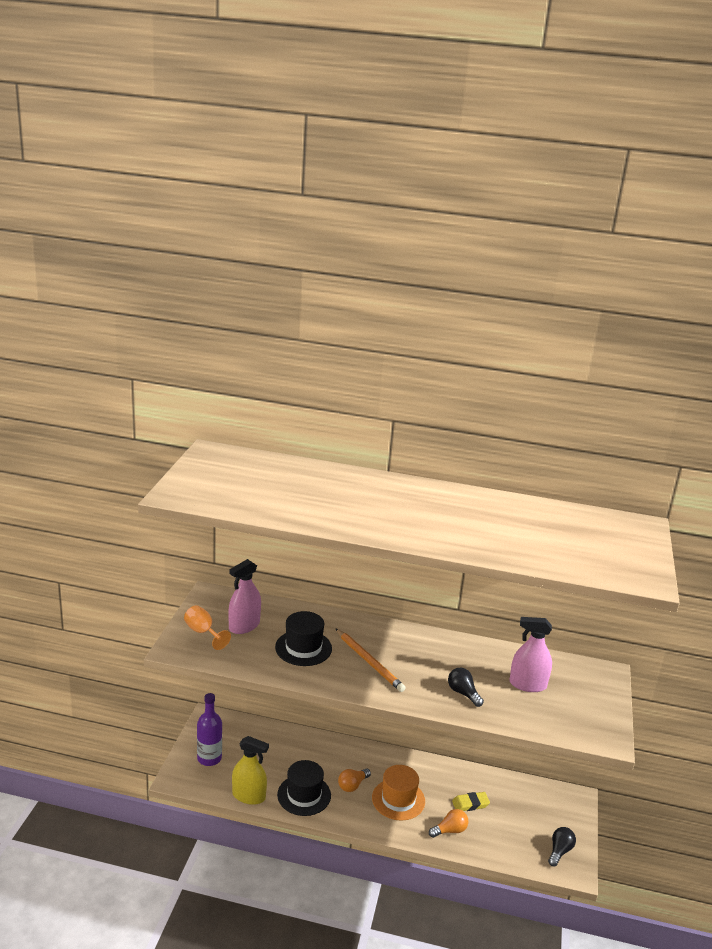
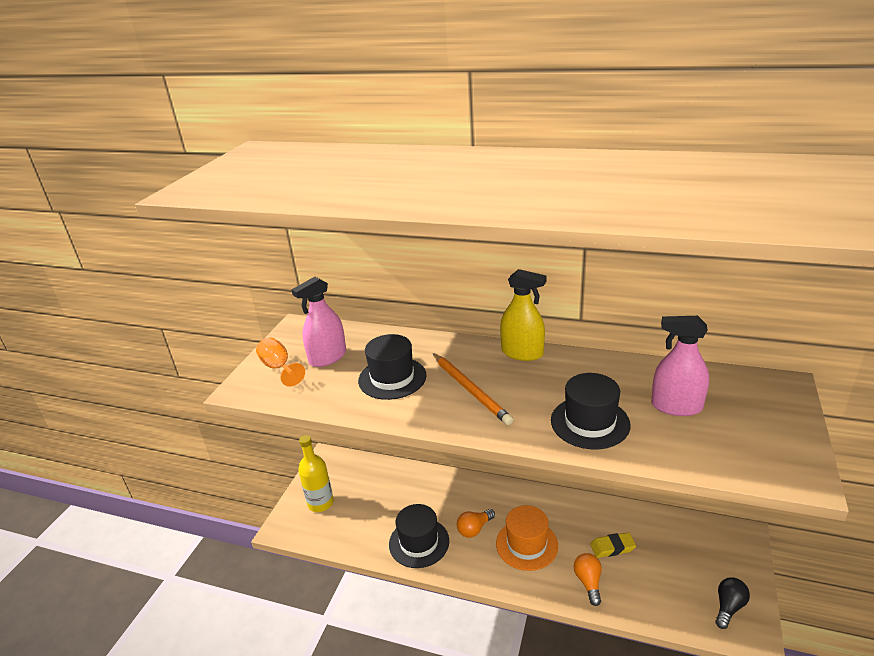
camera: 10 degrees right, 5 degrees up
purple bottle [197,693,222,766] -> yellow bottle [298,435,334,512]
yellow spray bottle [232,736,269,805] -> yellow spray bottle moved to [500,269,547,361]
orange light bulb [429,809,468,838] -> orange light bulb turned 75 degrees counterclockwise [574,553,602,606]
black light bulb [448,668,484,707] -> black hat [551,373,631,449]

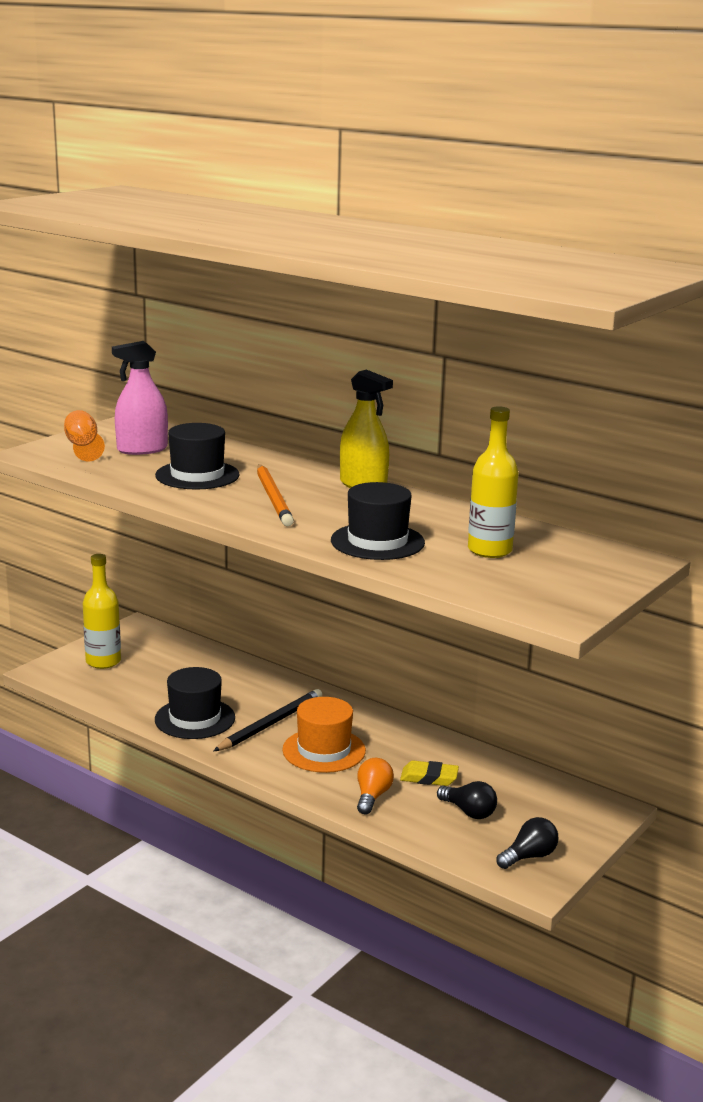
camera: 15 degrees right, 10 degrees down
orange light bulb [457,509,495,538] -> black pencil [214,689,322,751]
pink spray bottle [651,316,709,416] -> yellow bottle [468,406,519,558]
none -> black light bulb [437,781,497,819]

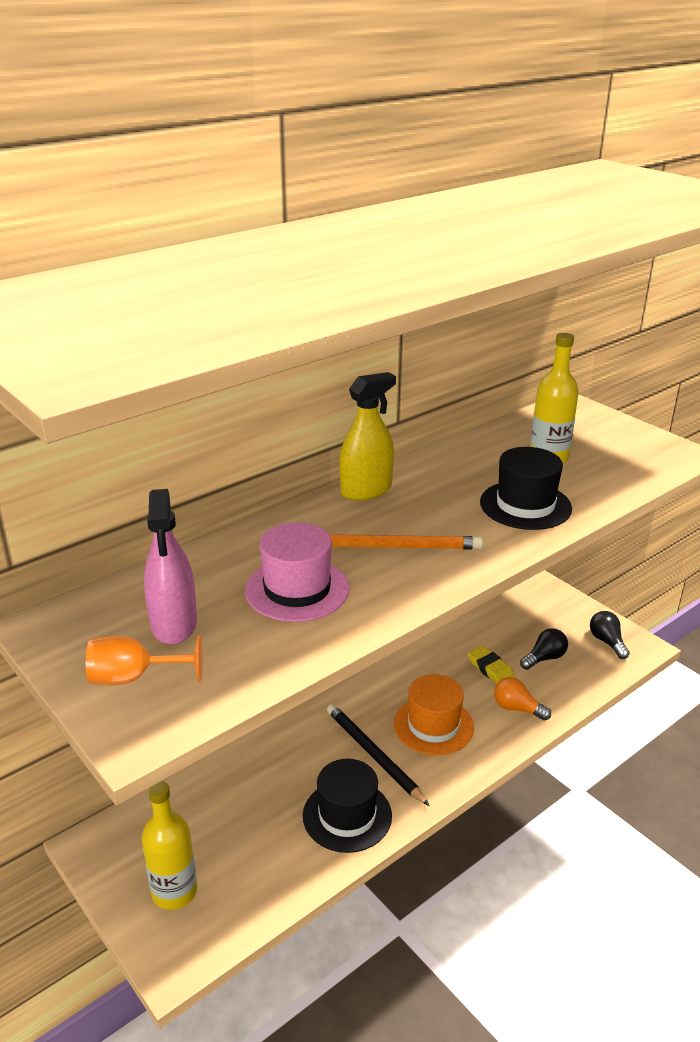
camera: 75 degrees left, 10 degrees up
black hat [155,423,240,490] -> pink hat [245,522,350,622]
yellow eraser [400,760,459,786] -> yellow eraser turned 60 degrees counterclockwise [468,646,515,684]

